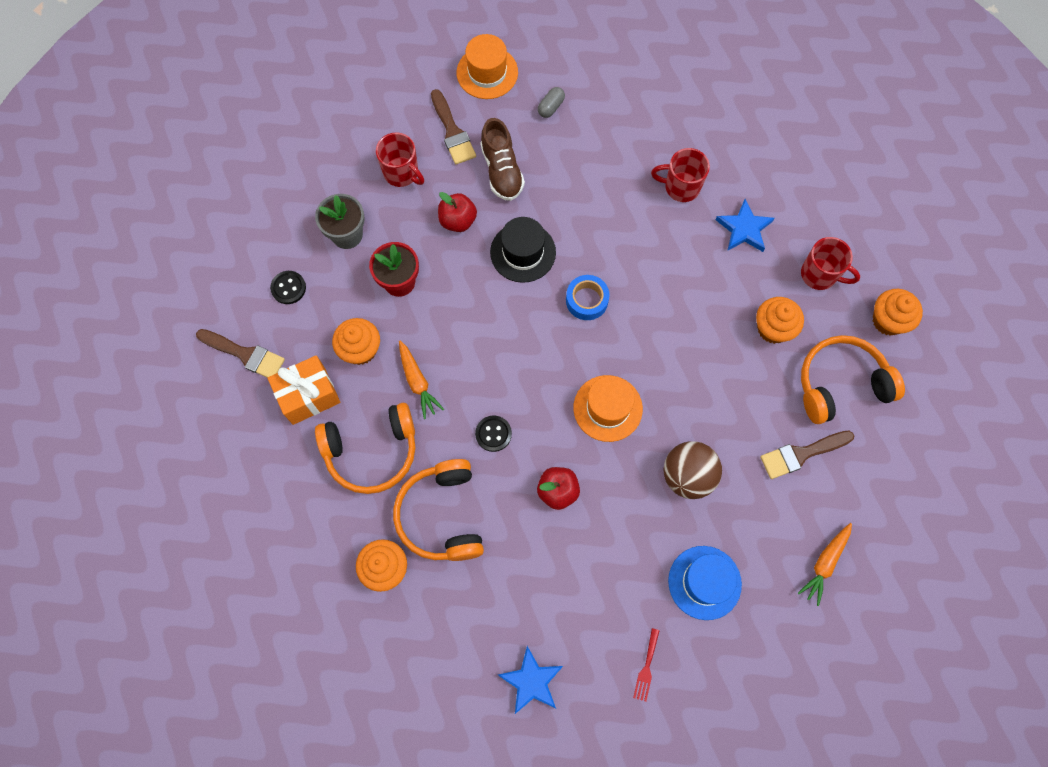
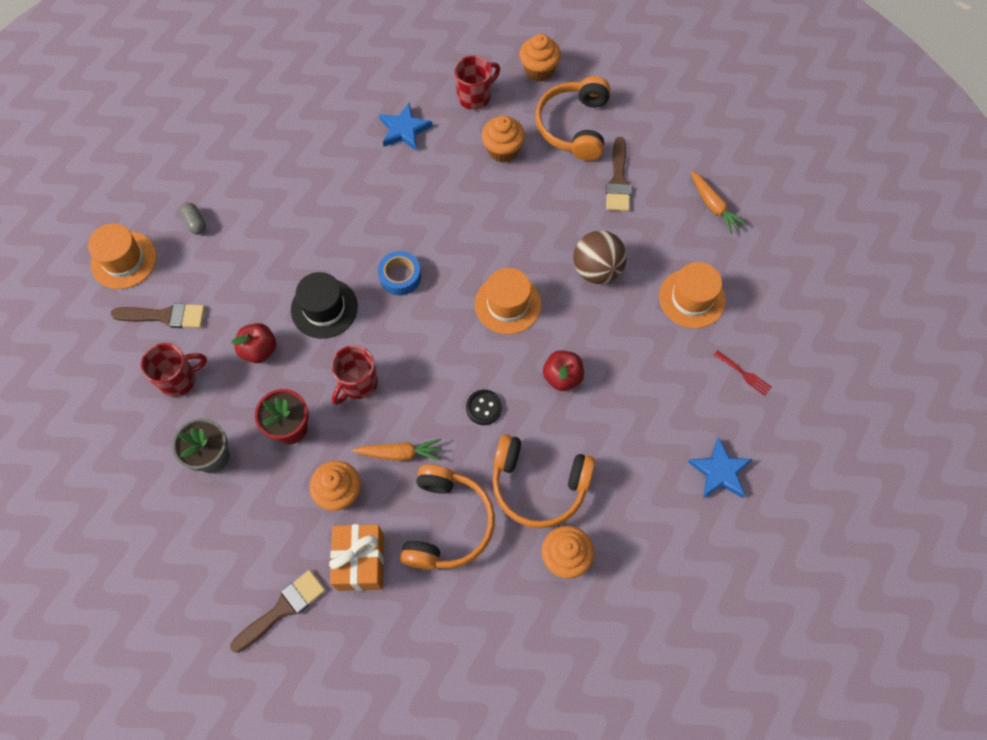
camera: 65 degrees left, 5 degrees down
black button [270,271,306,304] -> none
brown shoe [480,118,525,201] -> none
red mug [651,148,710,202] -> red mug moved to [331,345,378,405]
blue hat [668,546,742,620] -> orange hat [659,262,726,328]

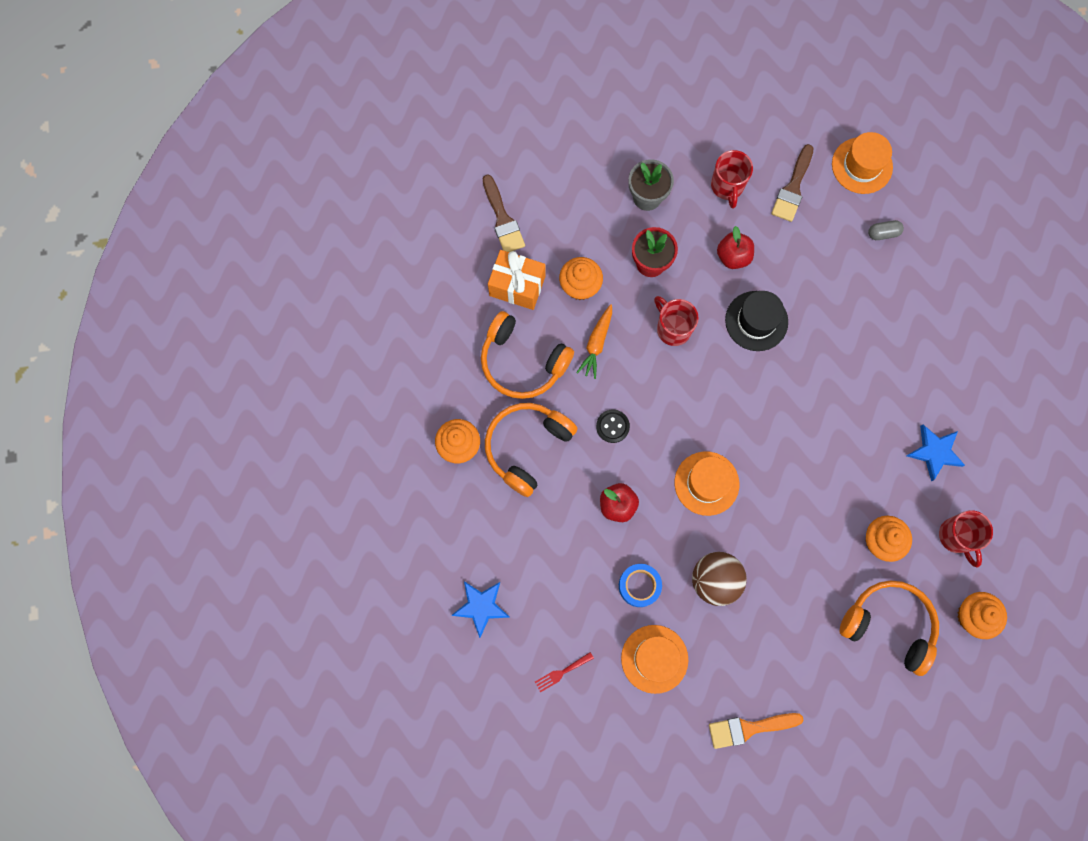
camera: 110 degrees right, 10 degrees up
blue tape [378,251,421,296] -> blue tape moved to [619,564,662,607]
brown brush [606,137,631,212] -> none
orange carrot [691,171,747,234] -> orange brush [709,713,803,749]

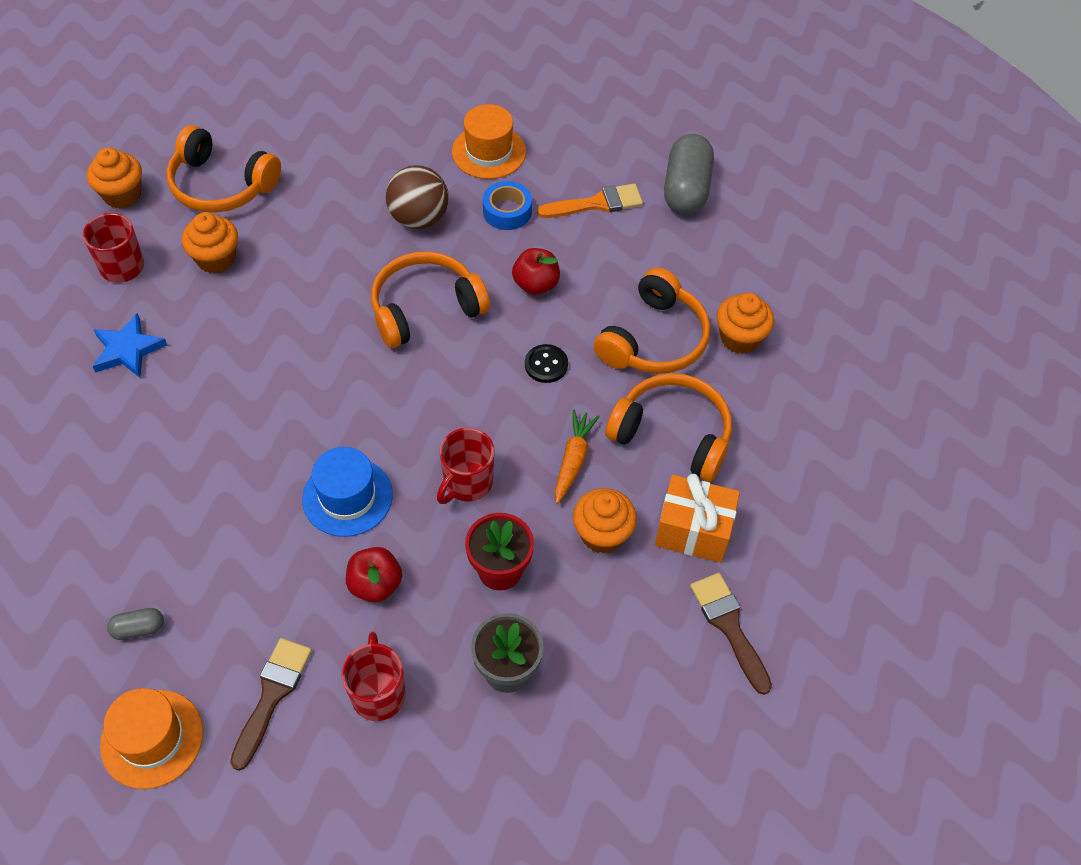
camera: 175 degrees right, 20 degrees down
blue star [451,581,510,638] -> grey capsule [664,134,714,214]
red fork [535,652,594,692] -> none
red mug [654,296,699,346] -> red mug turned 75 degrees clockwise [437,428,495,504]
orange hat [675,451,739,516] -> orange headphones [371,251,490,348]
orange brush [709,713,803,749] -> orange brush moved to [537,184,643,218]
black hat [725,291,788,351] -> blue hat [302,447,393,537]

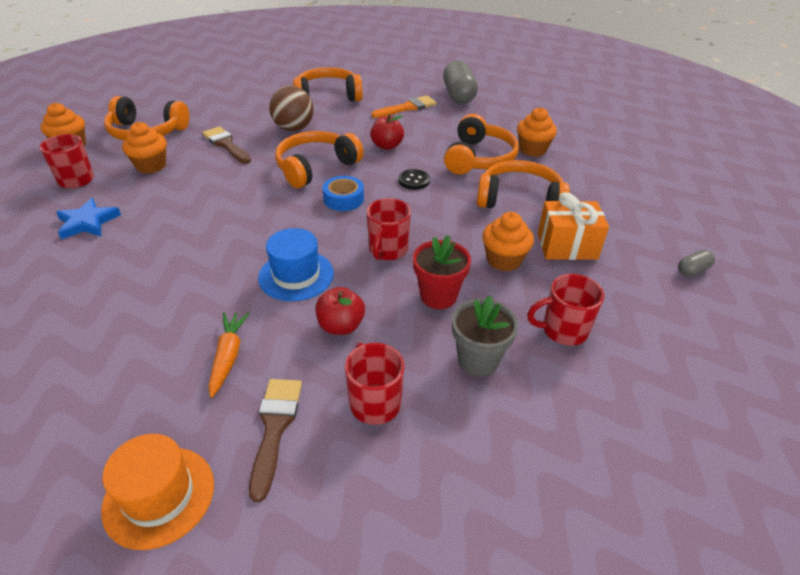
camera: 15 degrees left, 15 degrees down
grey capsule [107,608,164,640] -> grey capsule moved to [678,250,715,276]
orange hat [452,104,526,179] -> orange headphones [293,67,363,102]
blue tape [483,181,532,230] -> blue tape moved to [322,176,364,211]
orange carrot [555,409,600,504] -> orange carrot moved to [209,313,249,398]
brown brush [690,573,772,695] -> brown brush moved to [202,127,251,164]
none -> red mug [527,274,604,345]

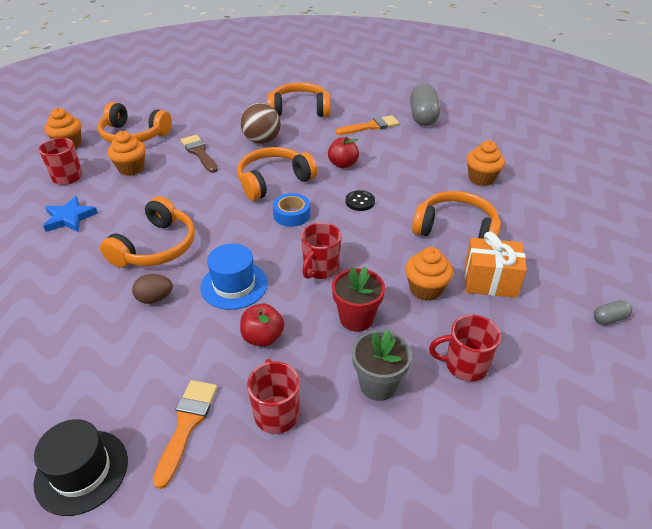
camera: 10 degrees right, 0 degrees up
orange hat [101,434,214,550] -> black hat [34,419,128,516]
orange carrot [209,313,249,398] -> none
brown brush [249,379,302,502] -> orange brush [153,380,218,489]
orange headphones [444,114,519,175] -> orange headphones moved to [100,196,195,268]
none -> brown egg [132,274,173,304]

